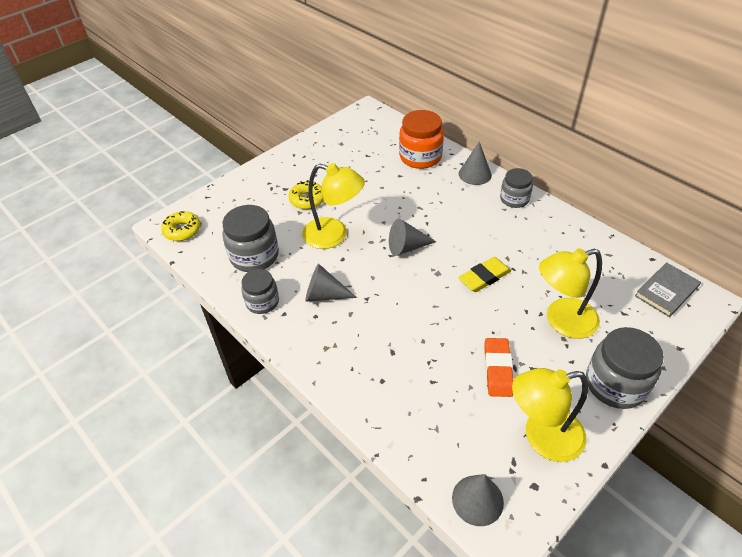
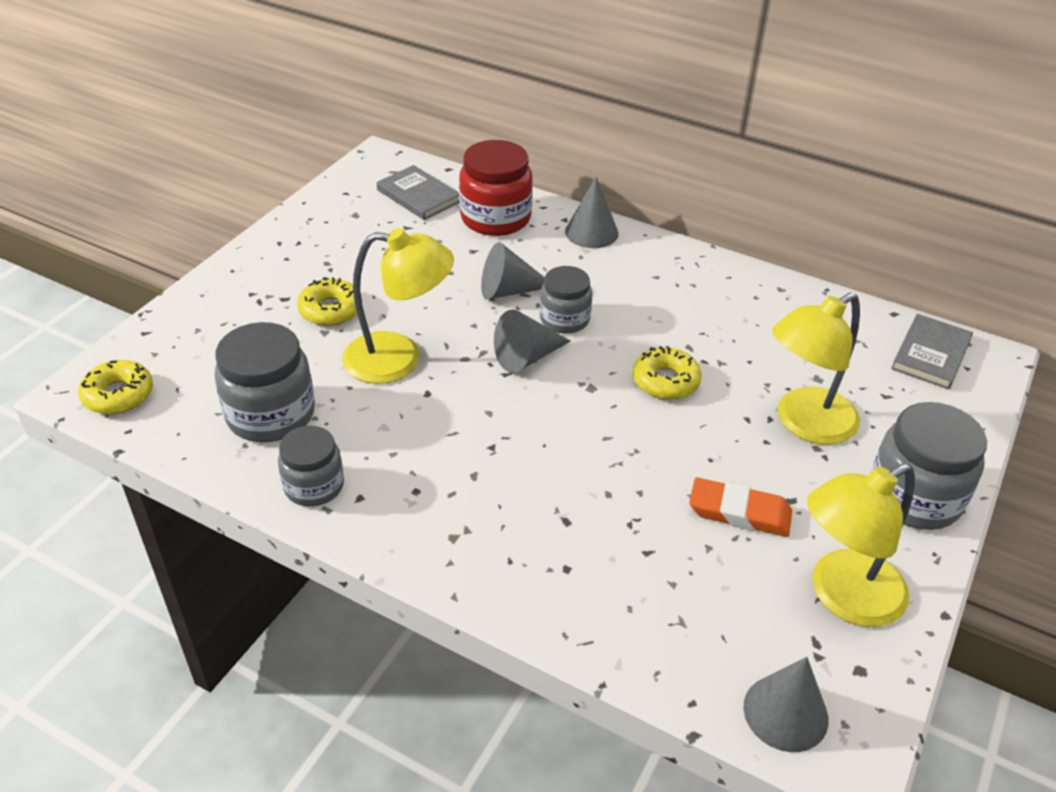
camera: 20 degrees left, 5 degrees down
grey cone [305,264,357,301] -> grey cone moved to [481,242,545,300]
orange jar [399,110,444,169] -> red jar [459,140,533,236]
yellow eraser [458,257,511,292] -> yellow donut [633,346,702,400]
orange eraser [484,338,514,397] -> orange eraser turned 60 degrees counterclockwise [689,478,792,537]
grey jar [500,168,533,208] -> grey jar moved to [540,266,592,334]
none -> grey book [377,165,459,220]

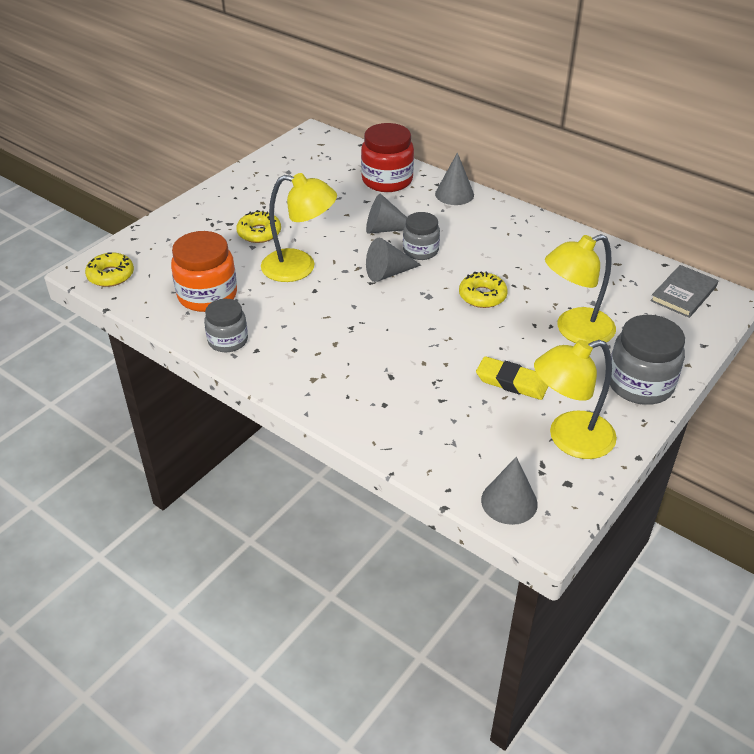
camera: 10 degrees right, 0 degrees up
grey jar [214,322,315,442] -> orange jar [171,231,237,312]
grey book [377,165,459,220] -> none
orange eraser [689,478,792,537] -> yellow eraser [476,356,548,400]

